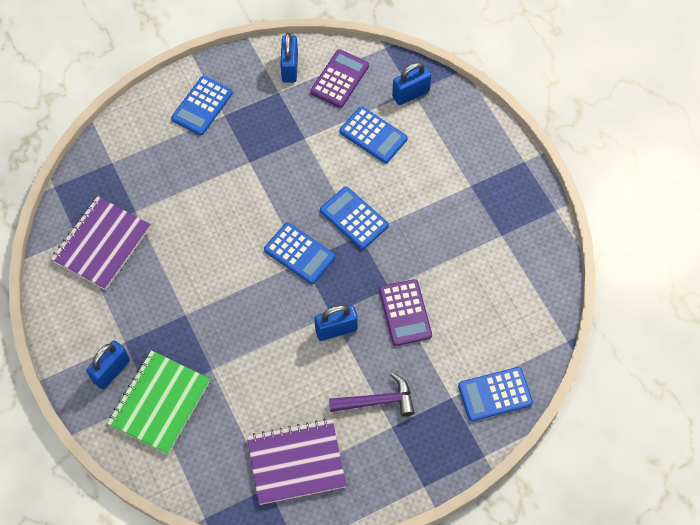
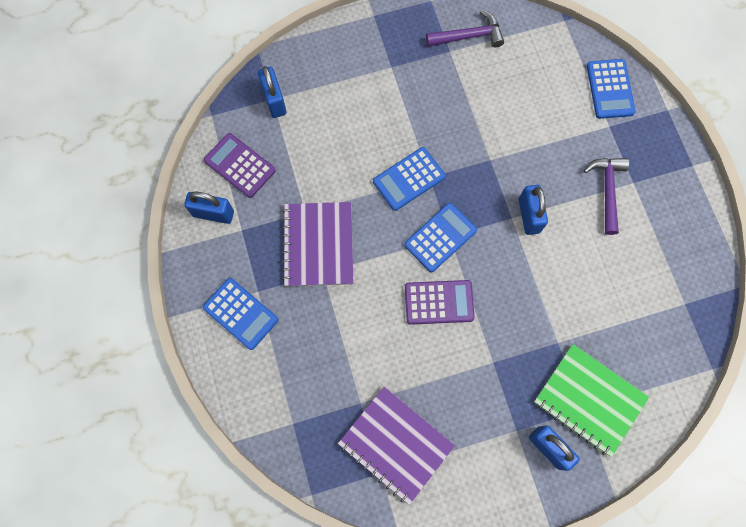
camera: 80 degrees left, 10 degrees up
purple notebook [247,419,347,505] -> purple notebook moved to [282,202,353,286]
blue calculator [339,106,408,163] -> none
purple calculator [379,279,432,346] -> purple calculator moved to [405,280,475,325]
none -> purple hammer [426,10,504,47]

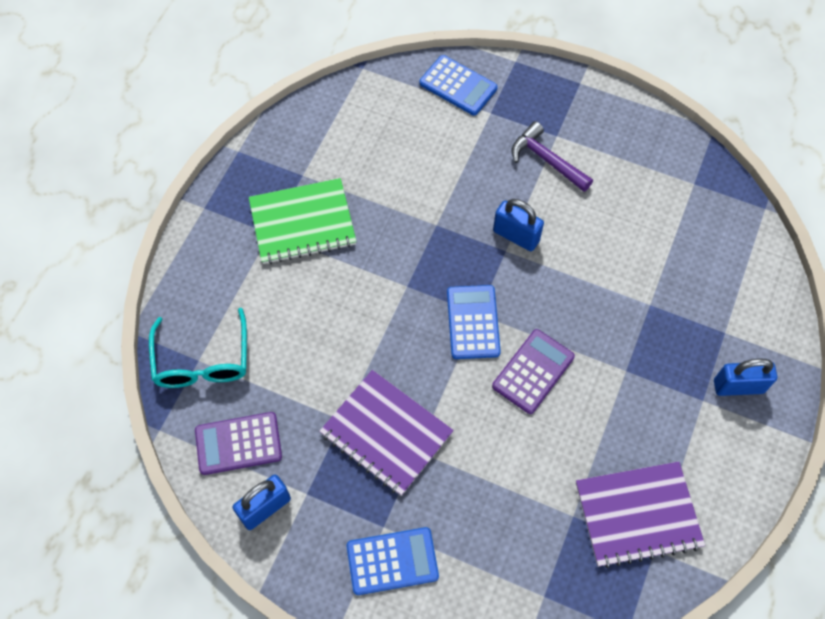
camera: 50 degrees left, 10 degrees down
blue padlock [258,66,286,118] -> turquoise glasses [149,308,247,388]
blue calculator [373,147,446,211] -> none
purple hammer [426,10,504,47] -> none
green notebook [534,344,649,457] -> green notebook moved to [249,178,357,264]

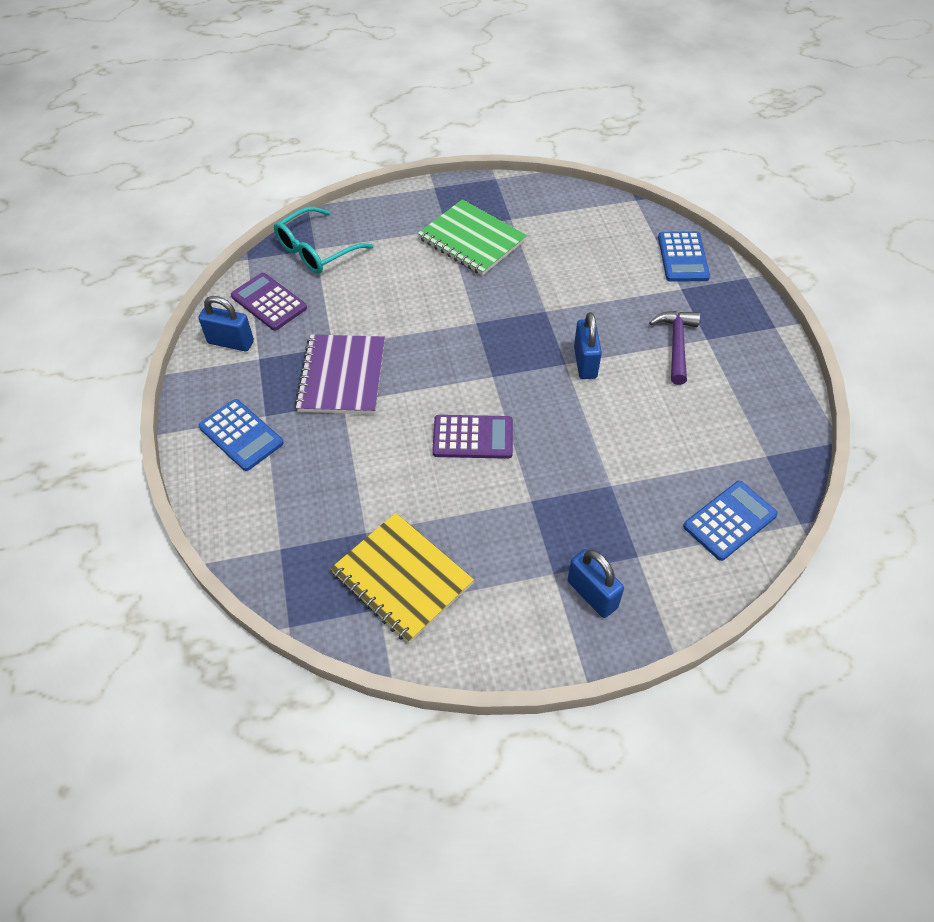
camera: 55 degrees right, 10 degrees down
blue calculator [447,285,501,359] -> blue calculator moved to [683,481,778,561]
purple notebook [576,461,705,568] -> yellow notebook [330,513,474,644]

